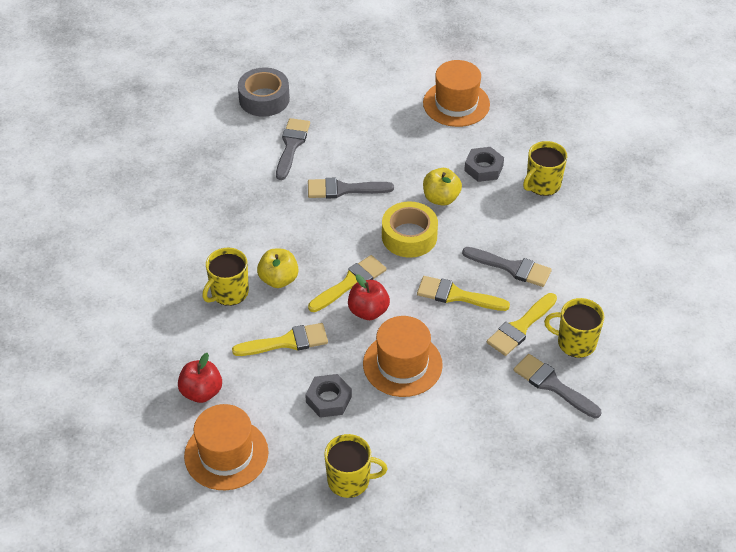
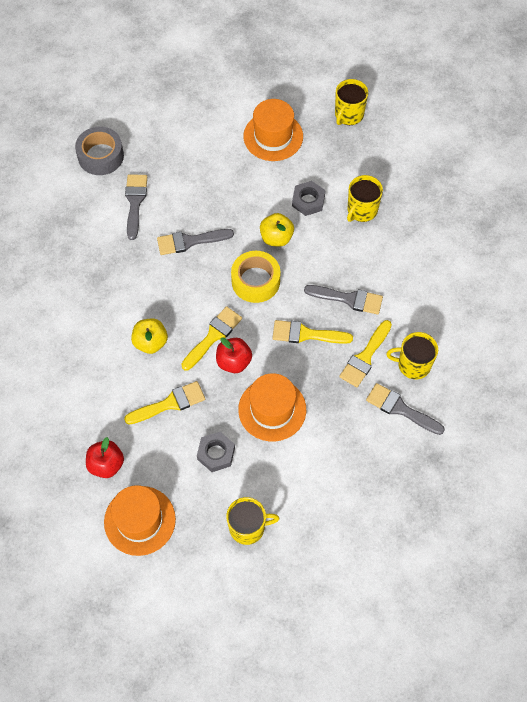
camera: 10 degrees left, 15 degrees up
yellow mug [202,248,249,306] -> yellow mug moved to [335,79,368,125]

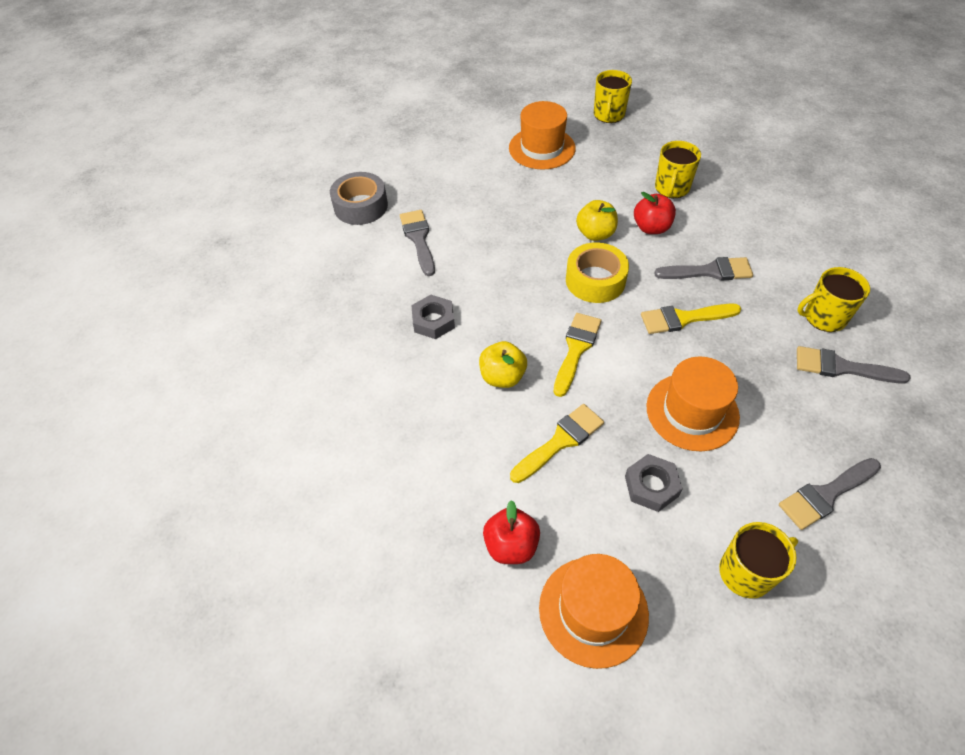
camera: 15 degrees left, 10 degrees down
grey brush [157,229,234,255] -> grey brush moved to [779,458,881,530]
red apple [216,338,252,373] -> red apple moved to [634,192,676,234]
grey nut [292,181,325,216] -> grey nut moved to [411,295,455,339]
yellow brush [339,320,392,387] -> none

